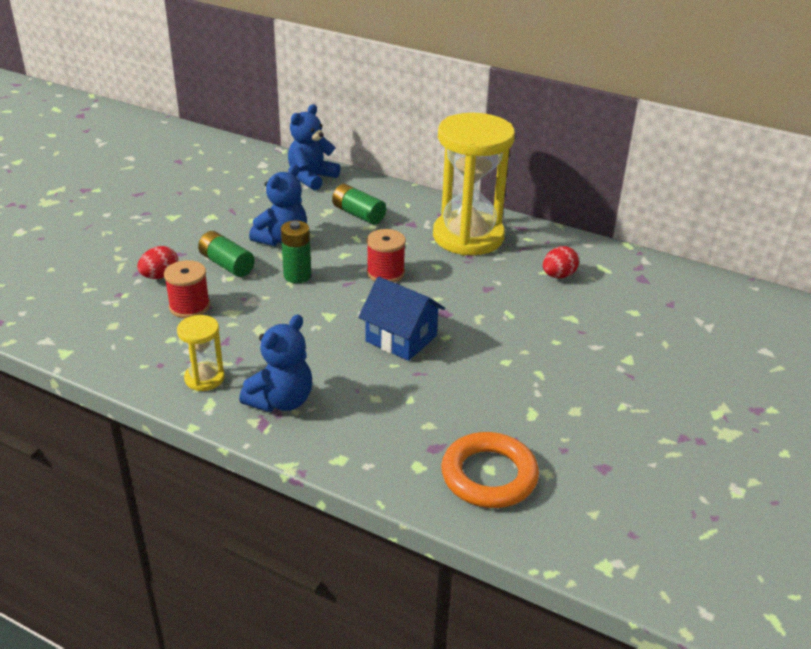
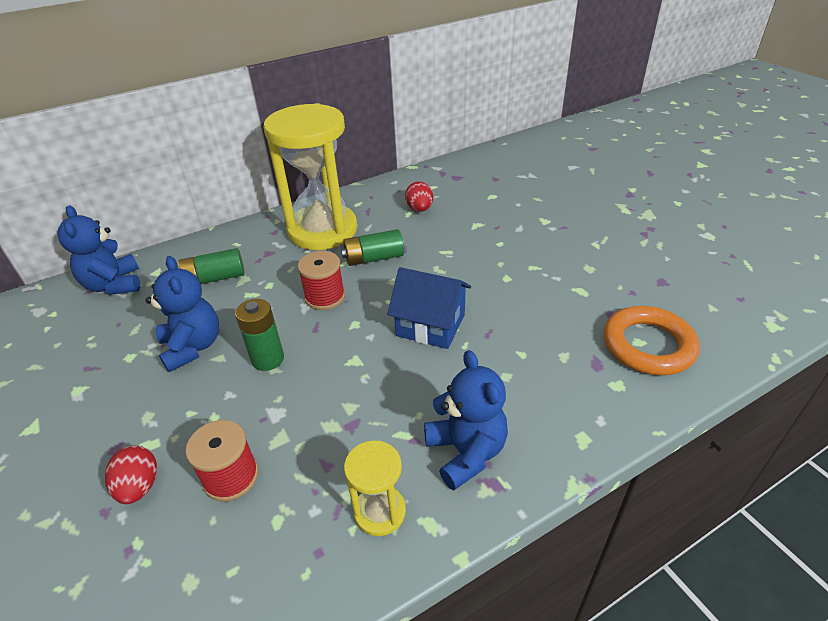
camera: 55 degrees left, 5 degrees up
green battery [198,231,255,277] -> green battery moved to [341,229,404,266]
blue house [358,277,445,361] -> blue house turned 45 degrees clockwise [387,267,471,349]

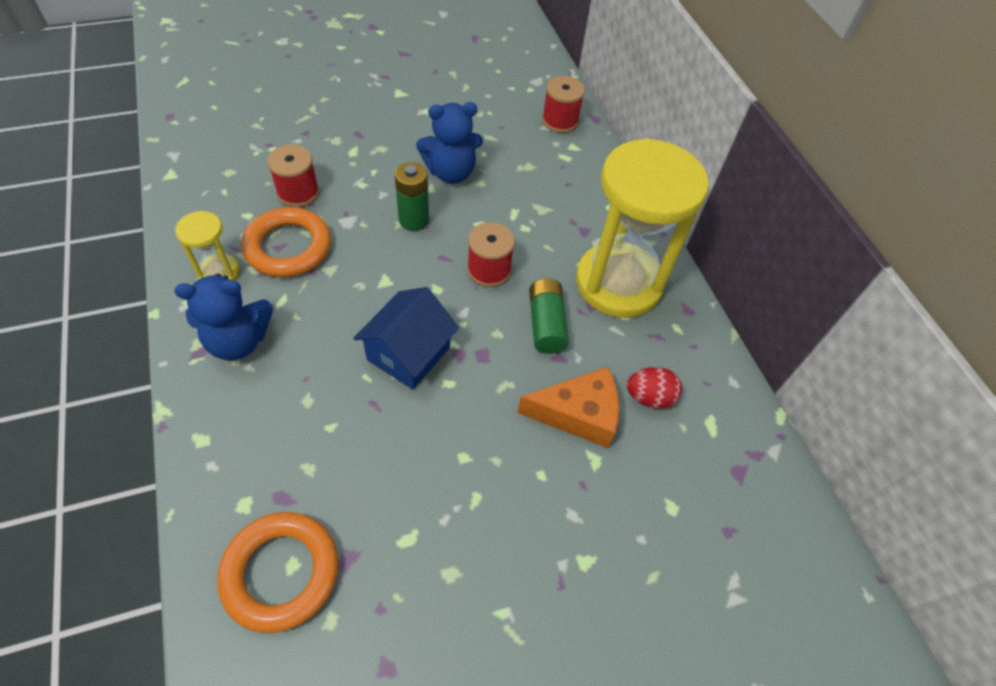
camera: 95 degrees right, 15 degrees up
blue teddy bear [57,206,140,295] -> red spool [542,76,585,133]
red egg [105,445,157,504] -> none
green battery [178,248,245,284] -> none
none -> orange ring [241,207,331,277]
none -> orange cheese [518,366,619,448]

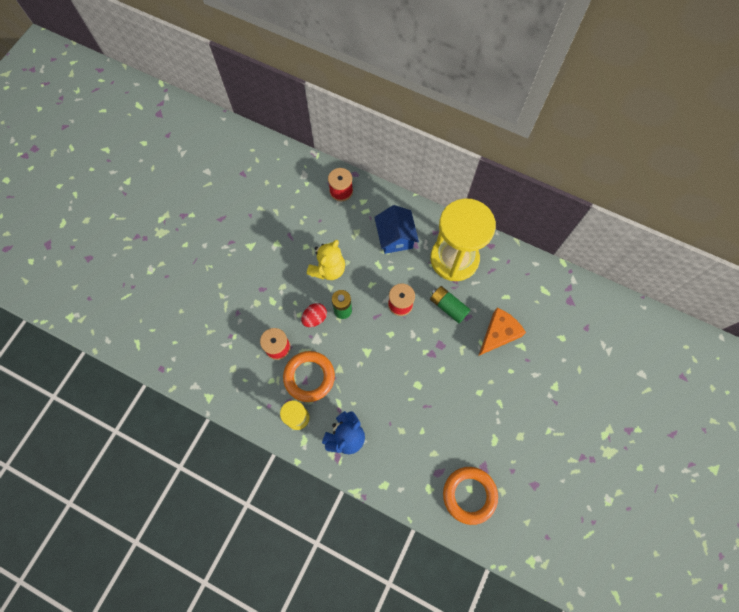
camera: 40 degrees left, 15 degrees up
blue house [353,287,459,390] -> blue house moved to [374,205,419,254]
blue teddy bear [416,102,483,183] -> yellow teddy bear [307,240,345,280]
red egg [627,367,682,409] -> red egg moved to [301,303,327,327]

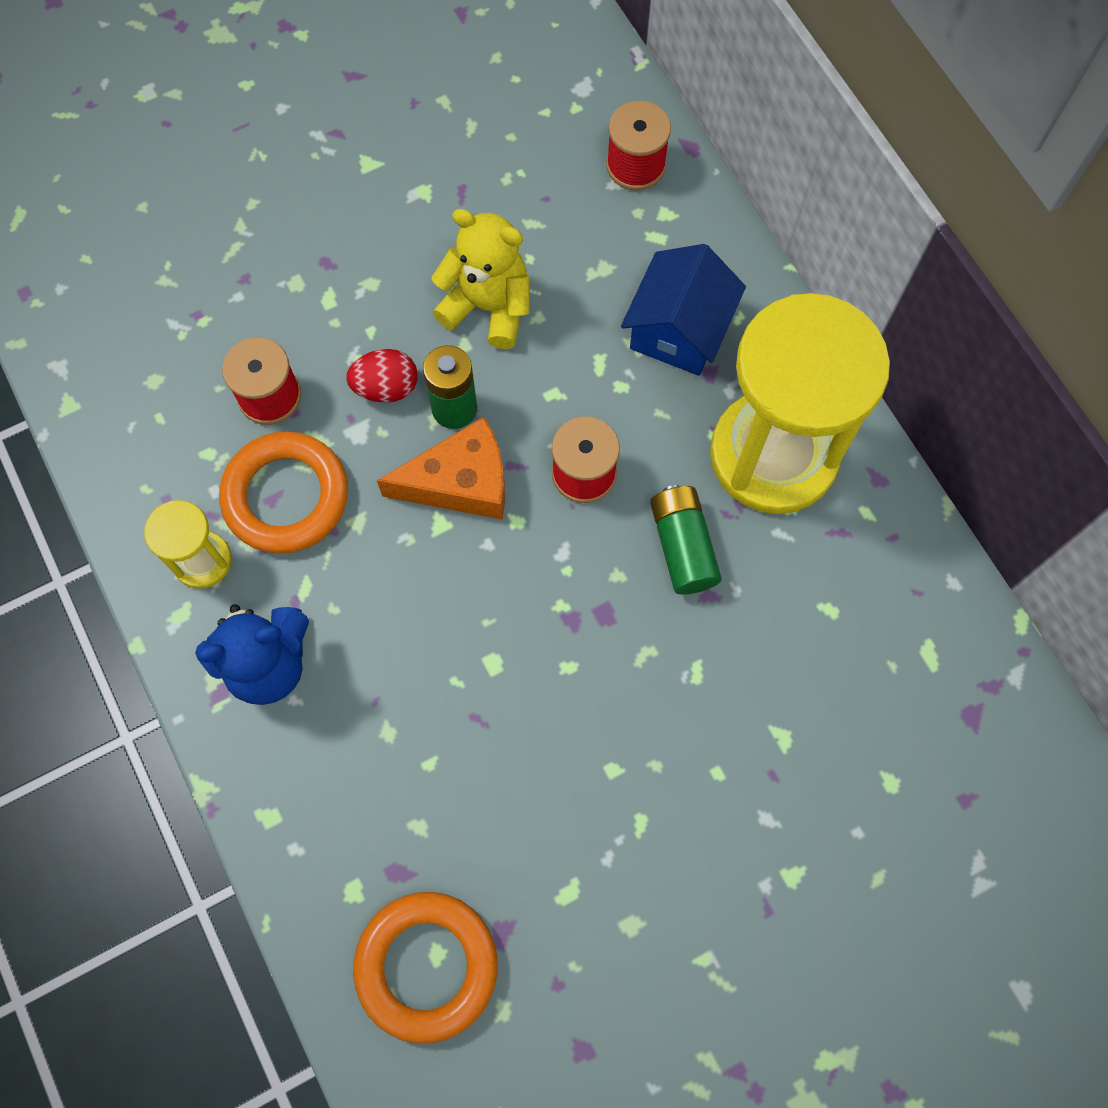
camera: 35 degrees right, 0 degrees up
yellow teddy bear [307,240,345,280] -> yellow teddy bear turned 135 degrees counterclockwise [431,209,530,349]
orange cheese [478,308,526,356] -> orange cheese moved to [377,417,505,520]

